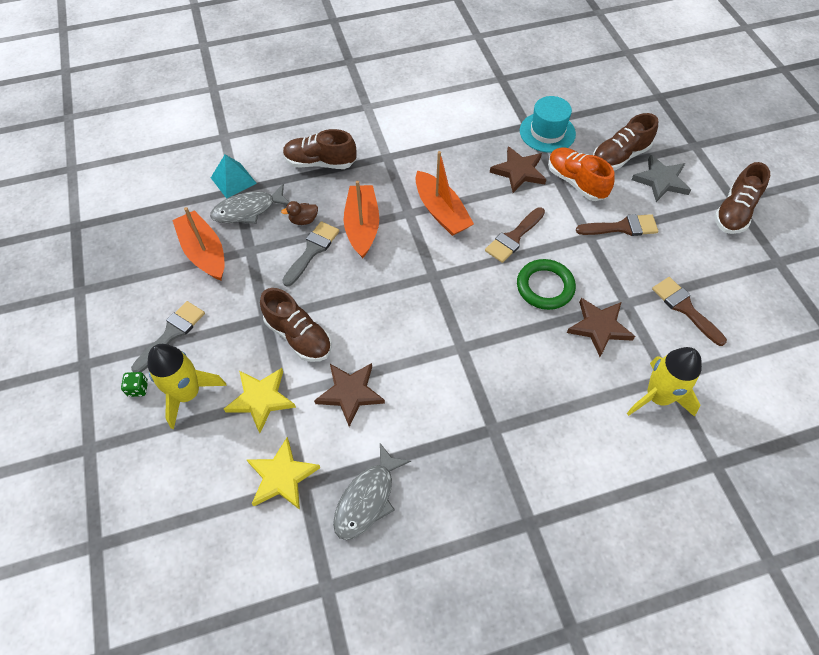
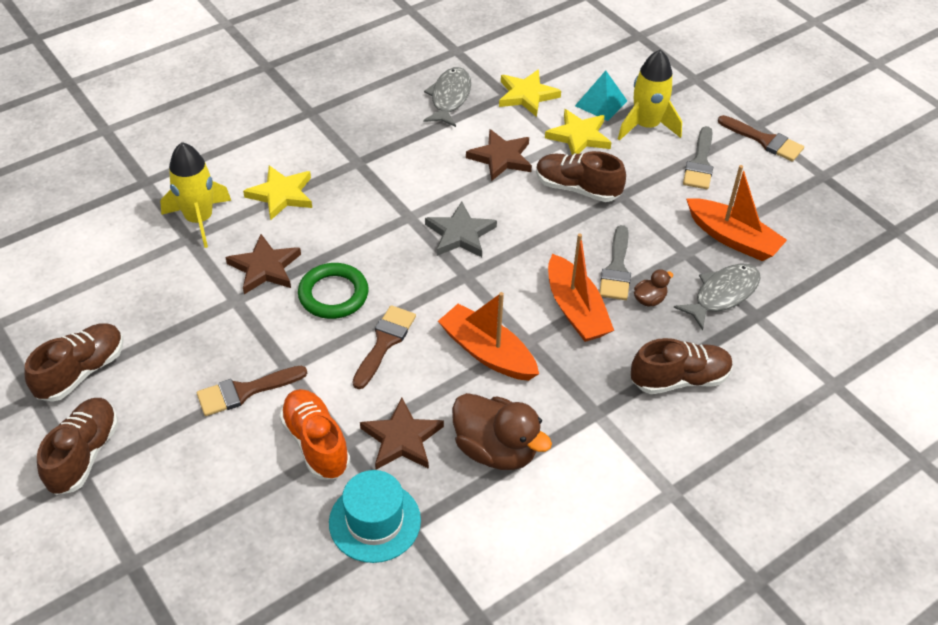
camera: 160 degrees right, 10 degrees down
green dice [121,372,148,397] -> none
turquoise pyramid [211,154,257,199] -> turquoise pyramid moved to [575,71,627,121]
orange shoe [548,147,615,201] -> orange shoe turned 150 degrees counterclockwise [279,389,350,480]
brown shoe [593,113,658,170] -> brown shoe moved to [25,323,124,402]
grey star [631,155,691,202] -> grey star moved to [425,202,497,257]
brown brush [652,277,727,346] -> brown brush moved to [718,115,804,162]
none -> yellow star [243,165,312,221]
none -> brown duck [452,393,552,470]

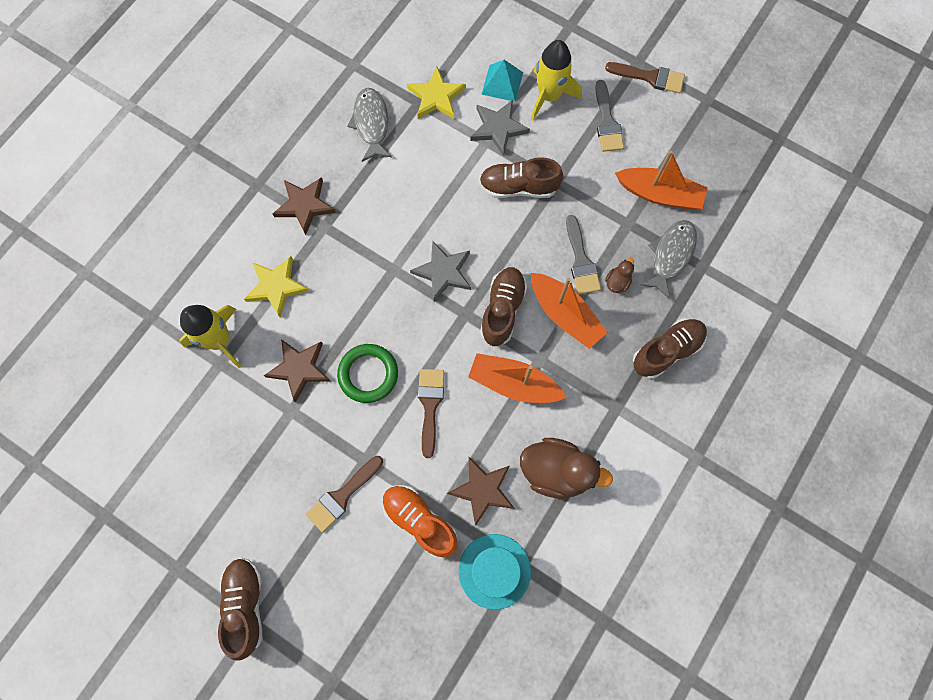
camera: 20 degrees left, 25 degrees up
brown shoe [25,323,124,402] -> brown shoe moved to [480,267,527,346]
brown star [466,129,532,181] -> brown star moved to [273,177,336,235]
yellow star [545,109,612,155] -> grey star [471,100,530,156]

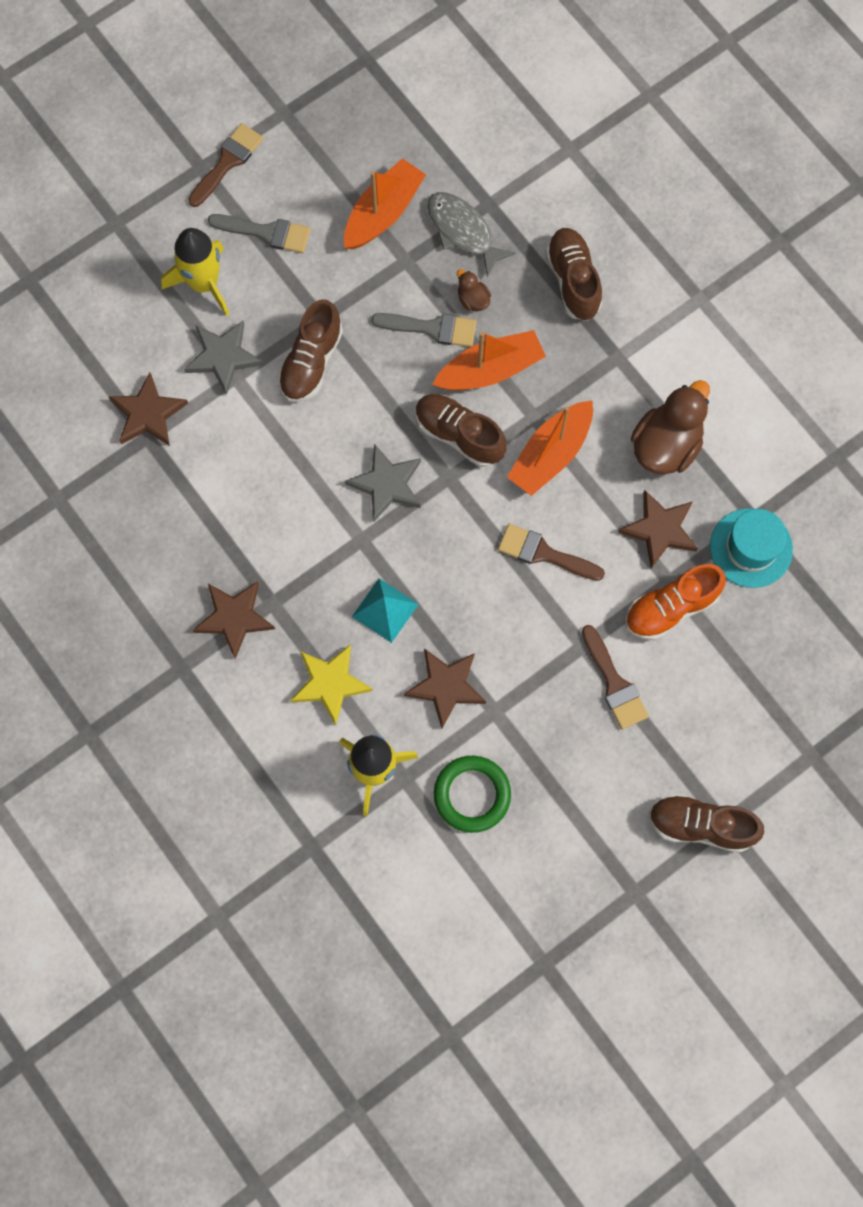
camera: 70 degrees left, 0 degrees up
green ring [337,344,398,403] -> green ring moved to [434,756,511,833]
grey fish [347,88,392,162] -> none
yellow star [407,66,466,119] -> brown star [109,373,188,446]
turquoise pyramid [481,60,523,102] -> turquoise pyramid moved to [352,578,419,643]

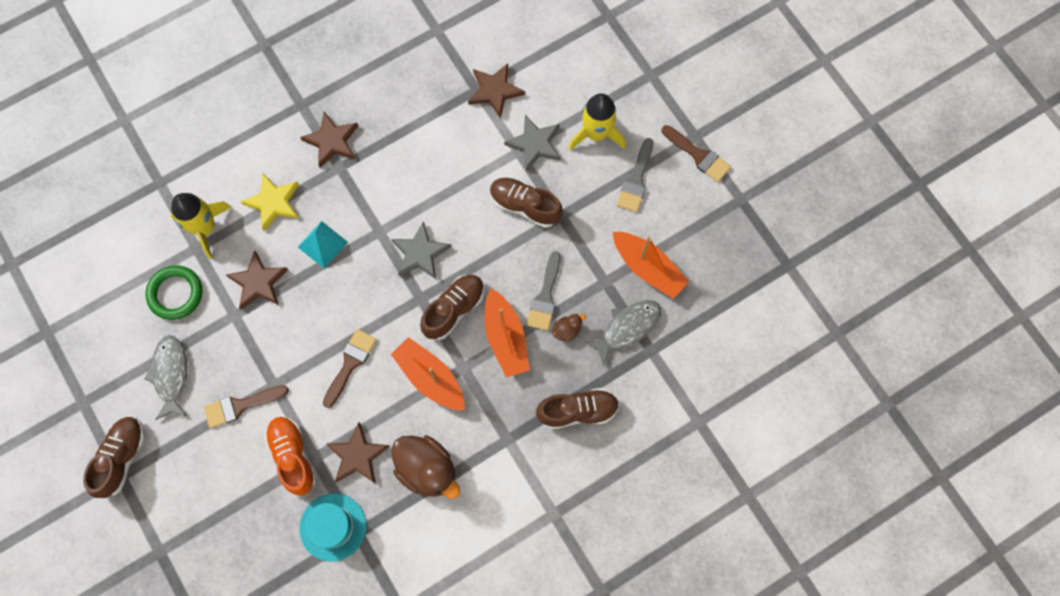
camera: 95 degrees right, 0 degrees up
none -> grey fish [144,335,188,420]

